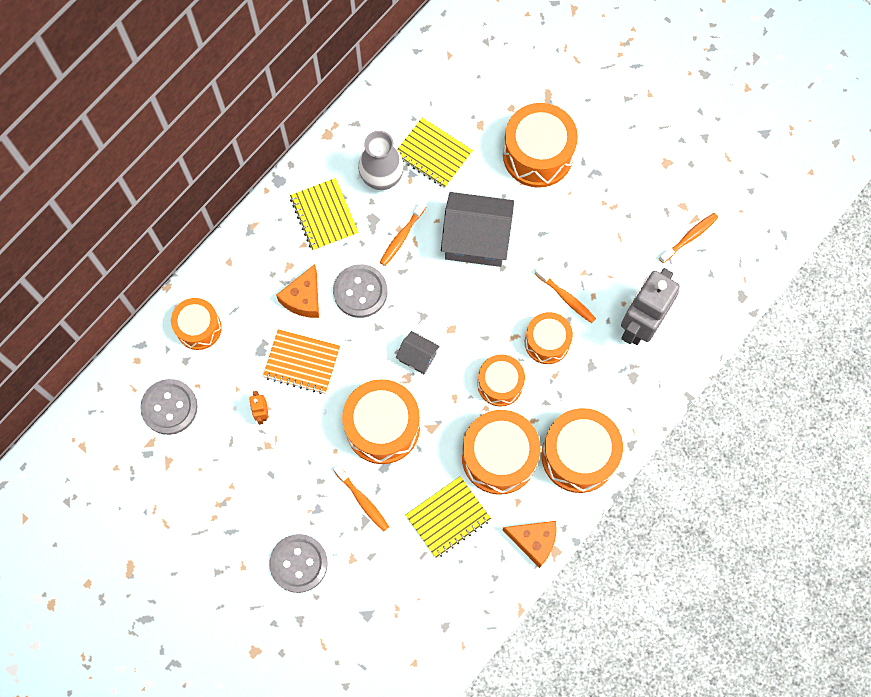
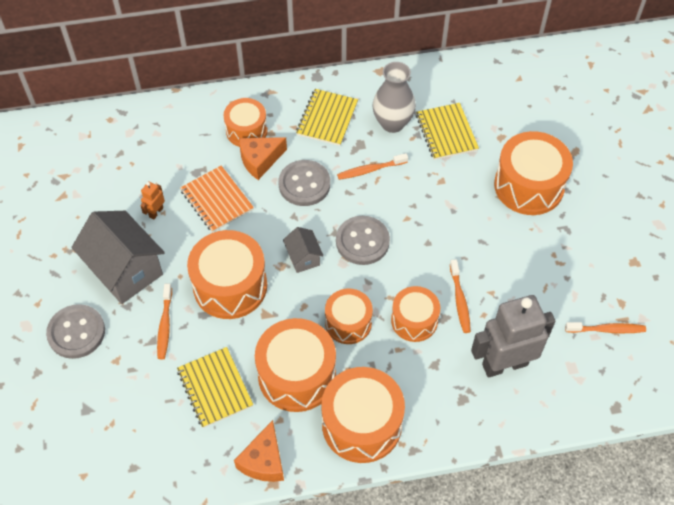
camera: 40 degrees right, 15 degrees down
grey button [140,379,198,435] -> grey button moved to [336,216,390,265]
orange drum [171,298,222,350] -> orange drum moved to [223,98,268,147]
yellow notebook [406,476,491,558] -> yellow notebook turned 60 degrees clockwise [177,347,253,428]
grey house [441,192,514,267] -> grey house moved to [71,211,165,304]
orange cheese [503,521,557,568] -> orange cheese turned 45 degrees clockwise [234,420,284,482]

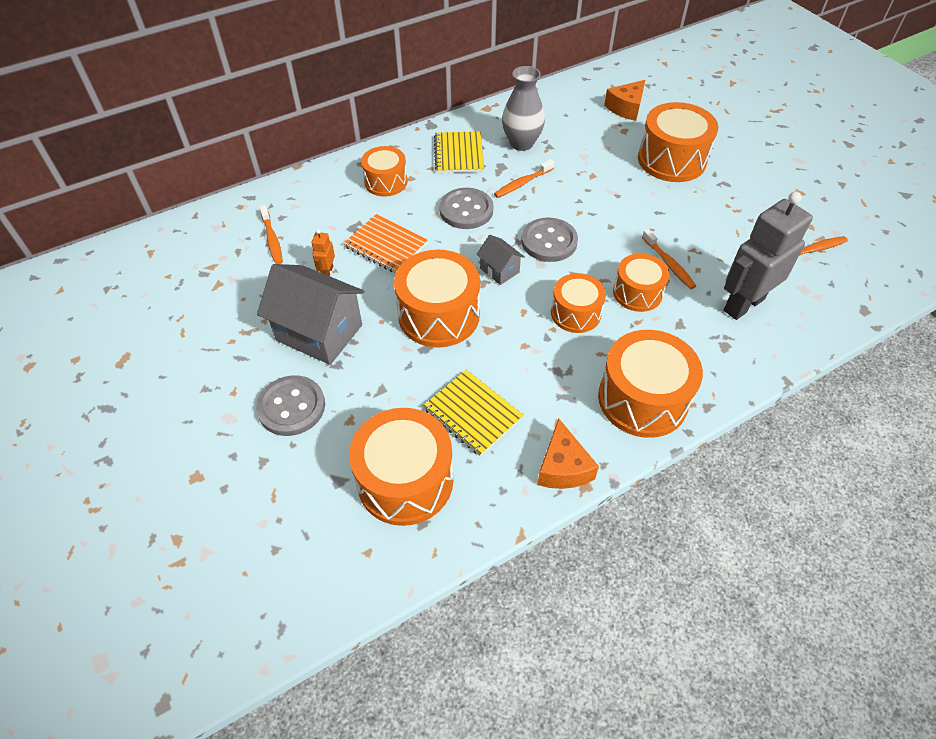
camera: 20 degrees left, 5 degrees down
orange toothbrush [157,284,172,359] -> orange toothbrush moved to [260,205,283,264]
orange cheese [239,137,287,180] -> orange cheese moved to [604,80,645,121]
orange drum [255,318,336,412] -> orange drum moved to [349,408,453,526]
yellow notebook [416,103,479,160] -> none

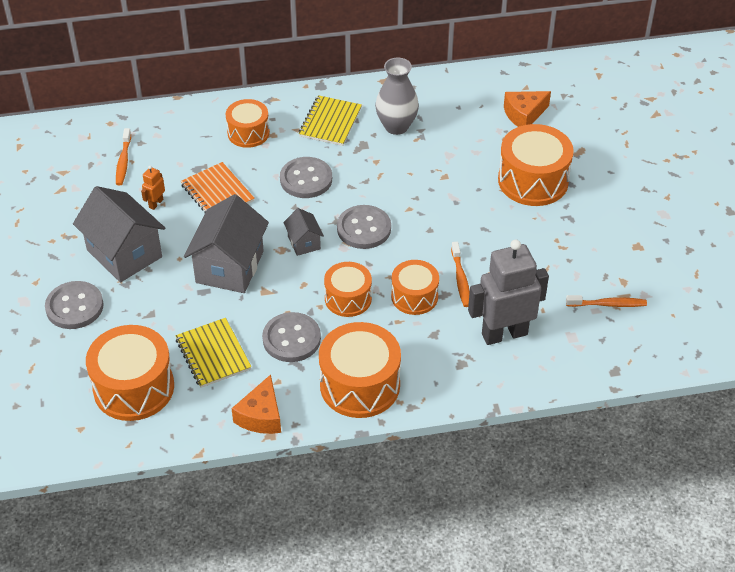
camera: 20 degrees right, 5 degrees down
orange drum [394,250,480,348] -> grey house [184,194,269,293]
orange toothbrush [494,159,555,198] -> none
none -> grey button [262,312,321,362]

